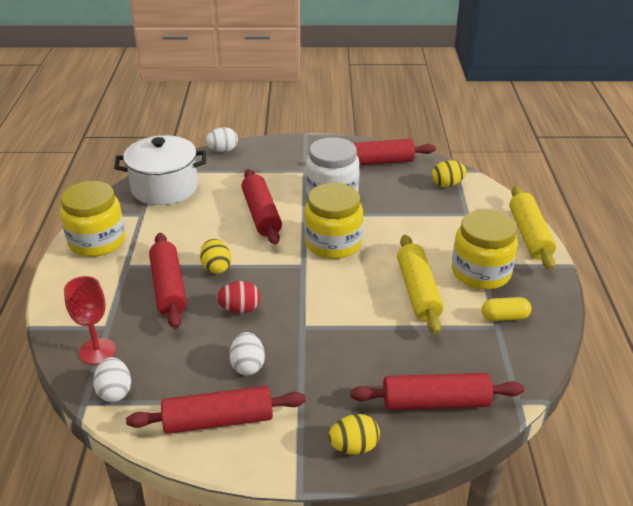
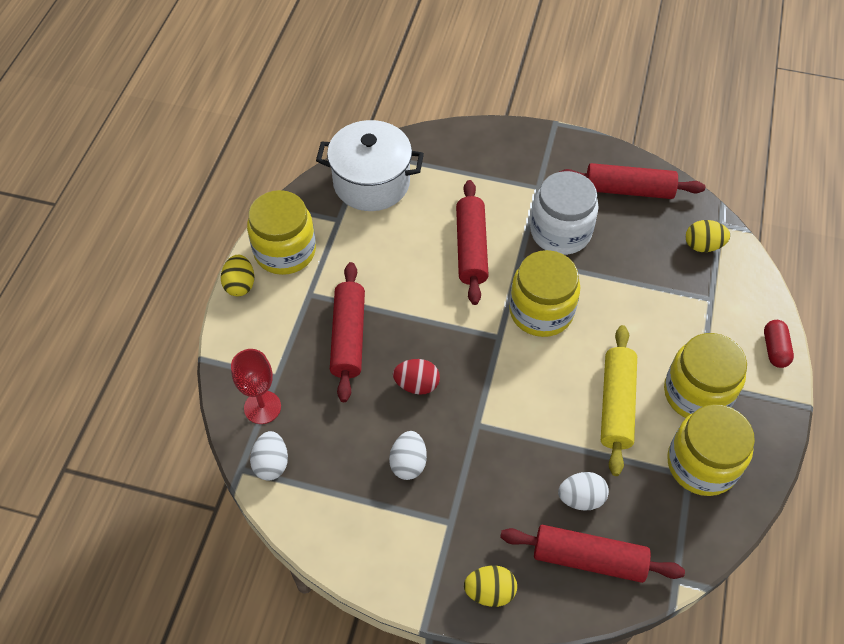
camera: 15 degrees right, 20 degrees up
red rolling pin [126,386,306,434] -> none
yellow egg [200,239,231,274] -> yellow egg moved to [221,255,254,296]
white egg [205,127,238,152] -> white egg moved to [558,472,609,511]
yellow capsule [481,297,532,321] -> yellow jar [667,404,755,496]
yellow rolling pin [510,186,556,270] -> red capsule [764,320,794,368]

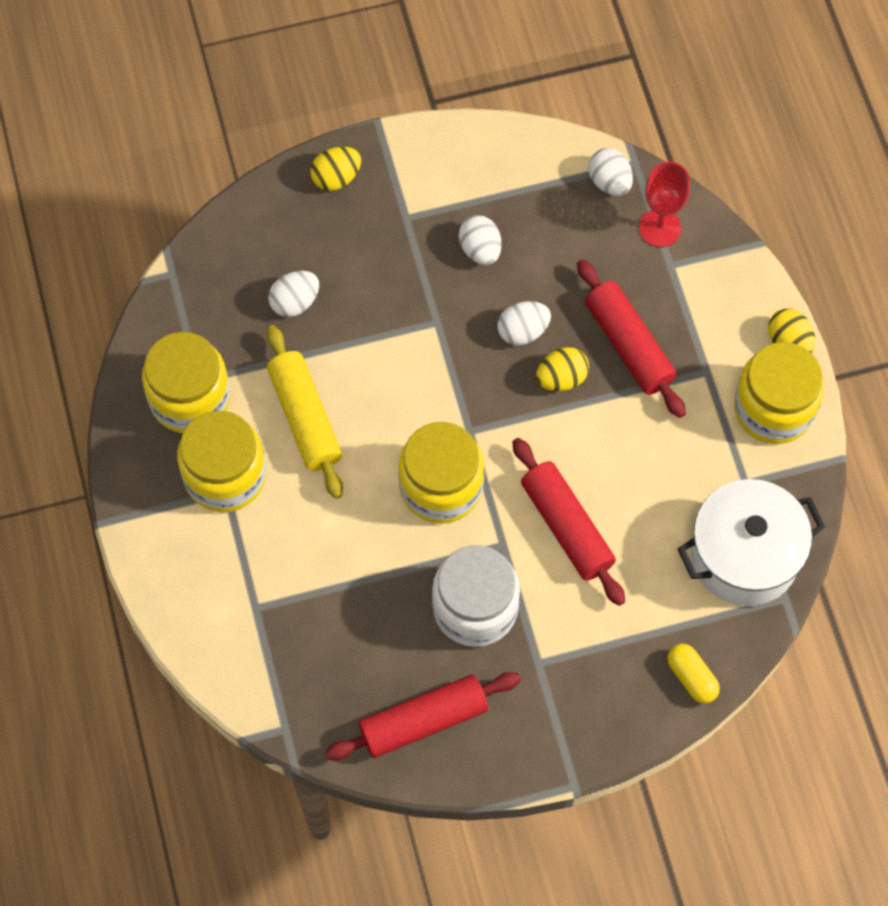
camera: 150 degrees right, 10 degrees up
red egg [393,359,440,395] -> white egg [497,301,551,346]
red rolling pin [500,525,685,583] -> none
yellow egg [686,220,730,252] -> yellow egg moved to [536,347,589,391]
red capsule [764,320,794,368] -> none
none -> yellow capsule [667,644,720,704]

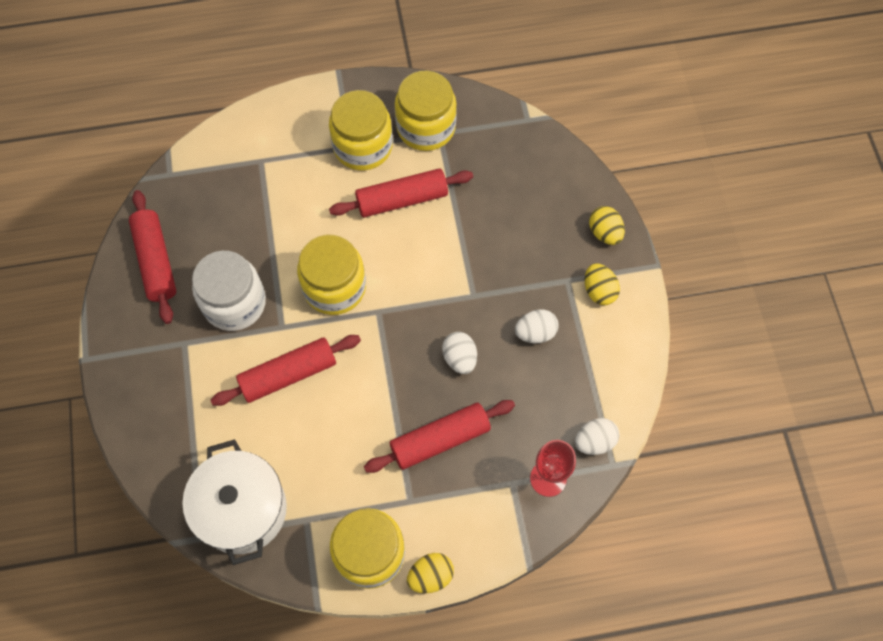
camera: 95 degrees right, 0 degrees up
yellow rolling pin [266,325,343,499] -> red rolling pin [329,169,473,217]
white egg [268,271,319,317] -> none
yellow egg [536,347,589,391] -> yellow egg moved to [585,263,620,305]
yellow capsule [667,644,720,704] -> none

